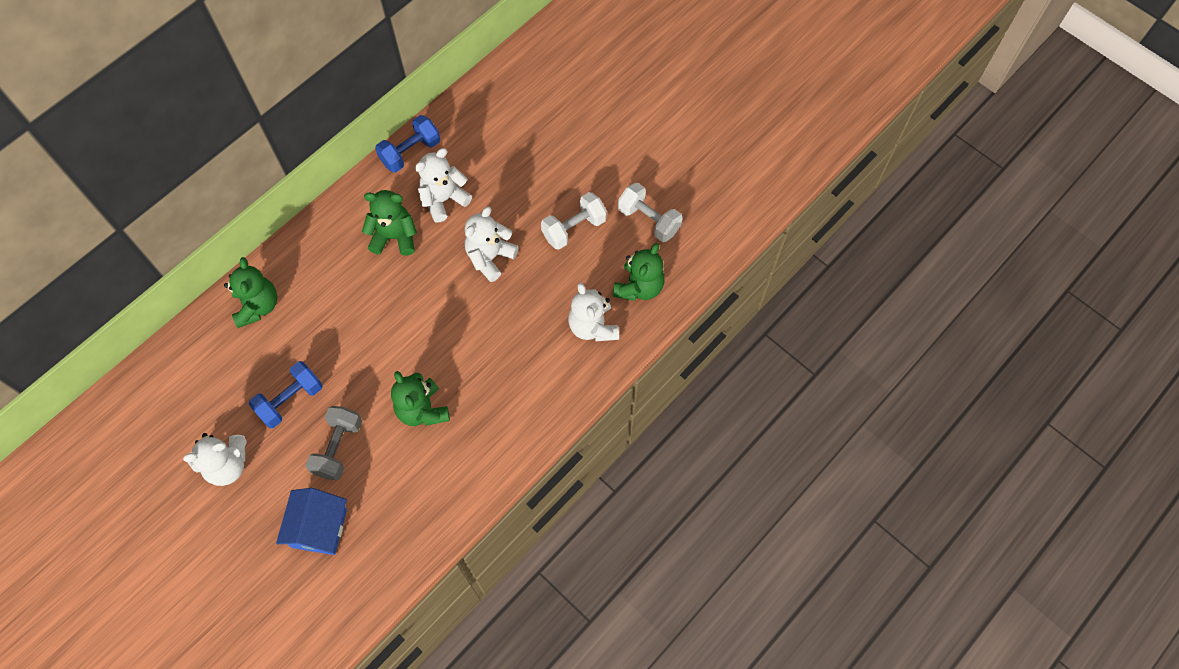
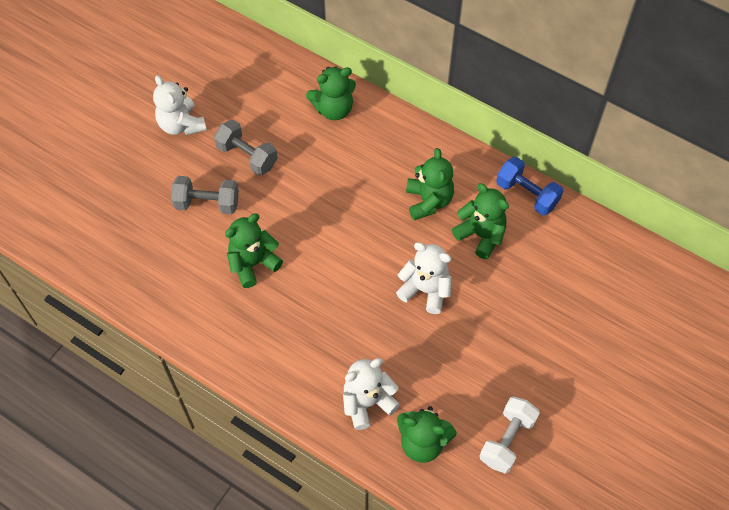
camera: 80 degrees right, 5 degrees down
blue dumbbell [249,361,323,428] -> grey dumbbell [214,120,278,176]
blue house [276,488,347,555] -> none
white teddy bear [415,148,472,222] -> green teddy bear [452,183,509,259]
white dumbbell [541,192,607,250] -> none

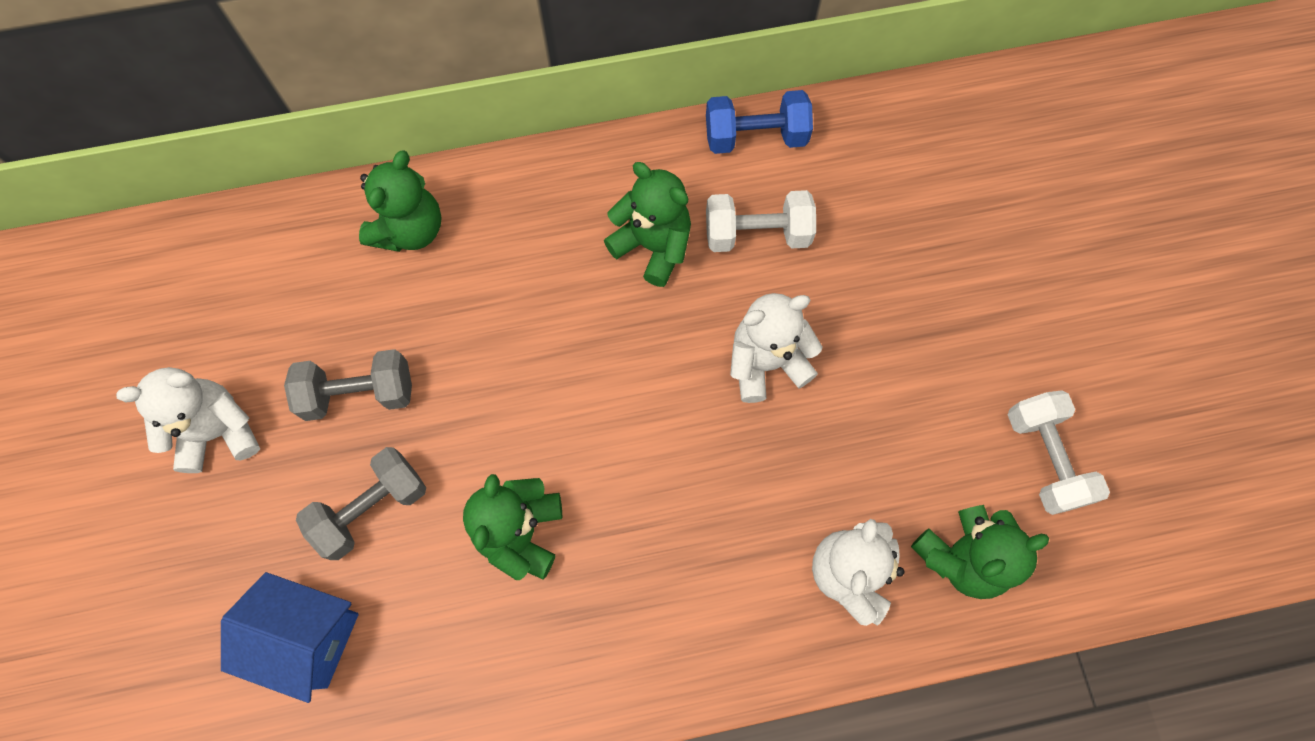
camera: 45 degrees left, 10 degrees up
white teddy bear [153,75,207,136] -> white teddy bear turned 150 degrees clockwise [116,367,260,473]
green teddy bear [452,183,509,259] -> white dumbbell [706,190,816,252]
none -> blue house [221,572,359,703]

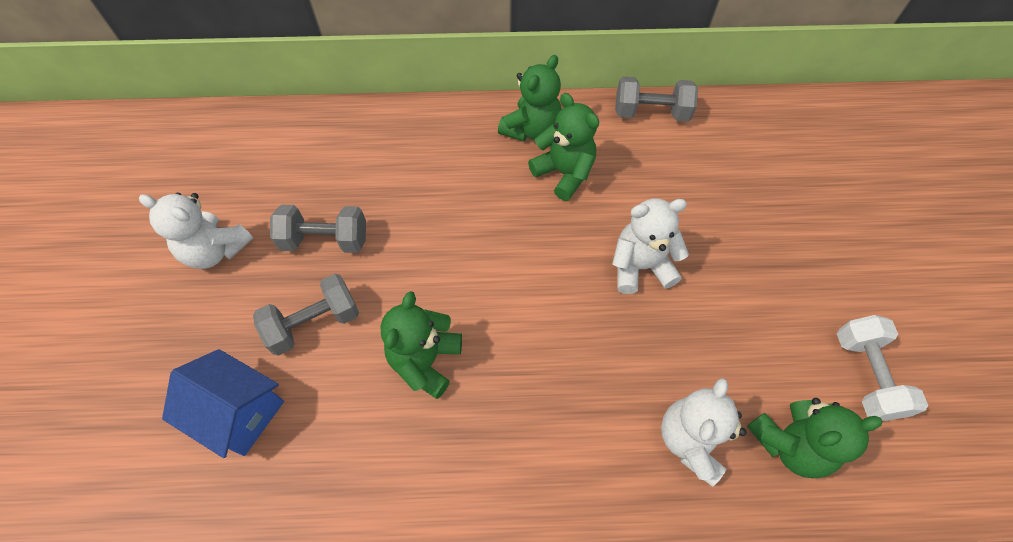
camera: 10 degrees right, 10 degrees down
white teddy bear [116,367,260,473] -> white teddy bear turned 150 degrees counterclockwise [139,193,253,269]
green teddy bear [359,150,442,252] -> green teddy bear moved to [498,55,562,141]
blue dumbbell [706,90,813,154] -> grey dumbbell [615,76,698,122]
white dumbbell [706,190,816,252] -> none

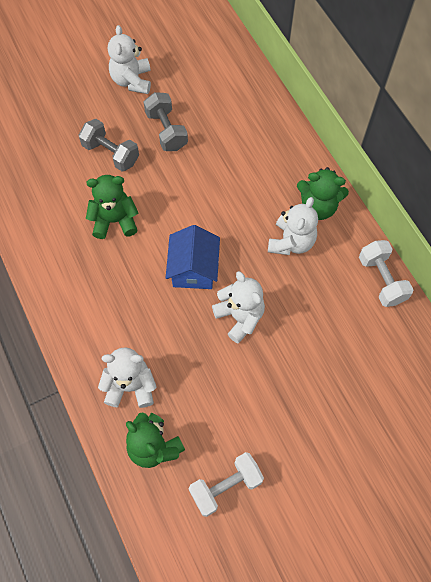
camera: 65 degrees right, 5 degrees up
blue house [162,349,284,458] -> blue house moved to [166,225,220,289]
green teddy bear [528,93,599,201] -> white teddy bear [268,197,318,255]
grey dumbbell [615,76,698,122] -> white dumbbell [359,240,414,307]

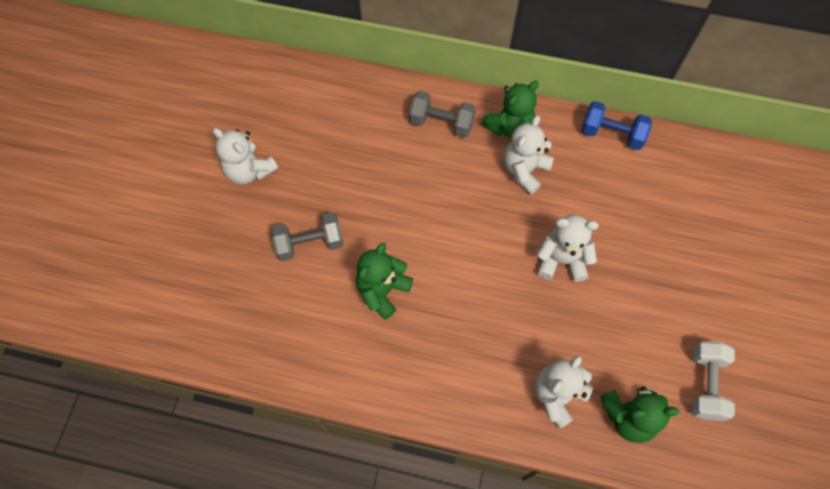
camera: 50 degrees left, 0 degrees up
grey dumbbell [144,92,188,151] -> grey dumbbell moved to [409,91,476,138]
blue house [166,225,220,289] -> none
white teddy bear [268,197,318,255] -> white teddy bear turned 120 degrees counterclockwise [504,115,554,195]
white dumbbell [359,240,414,307] -> blue dumbbell [581,101,652,150]

